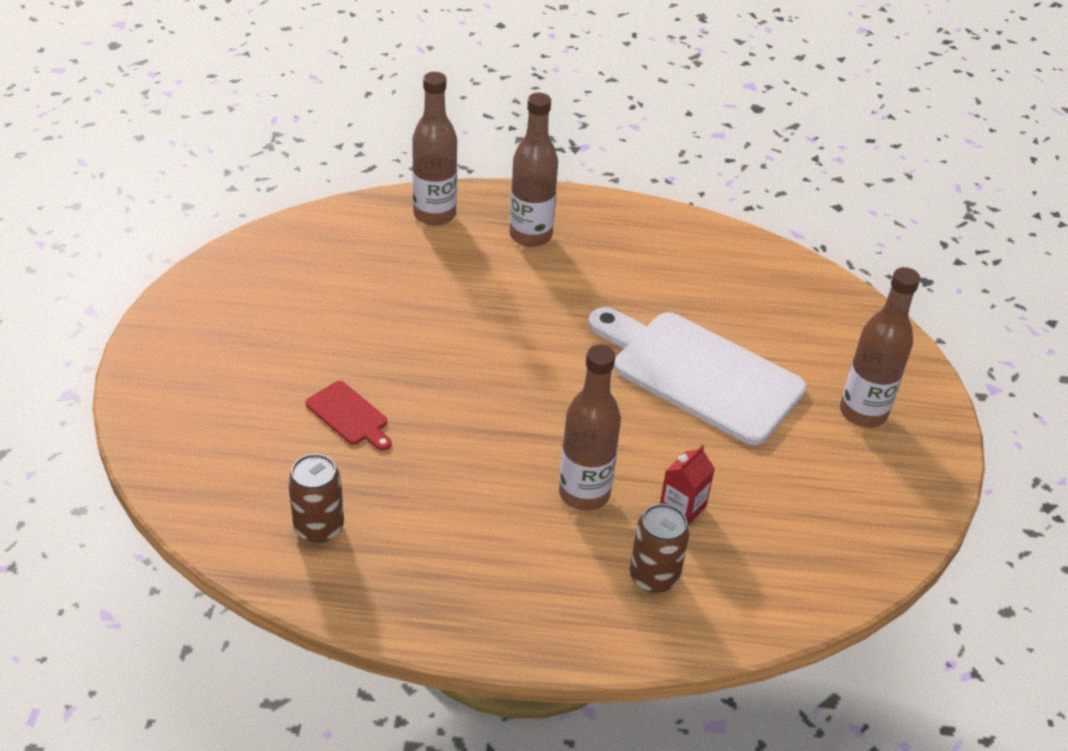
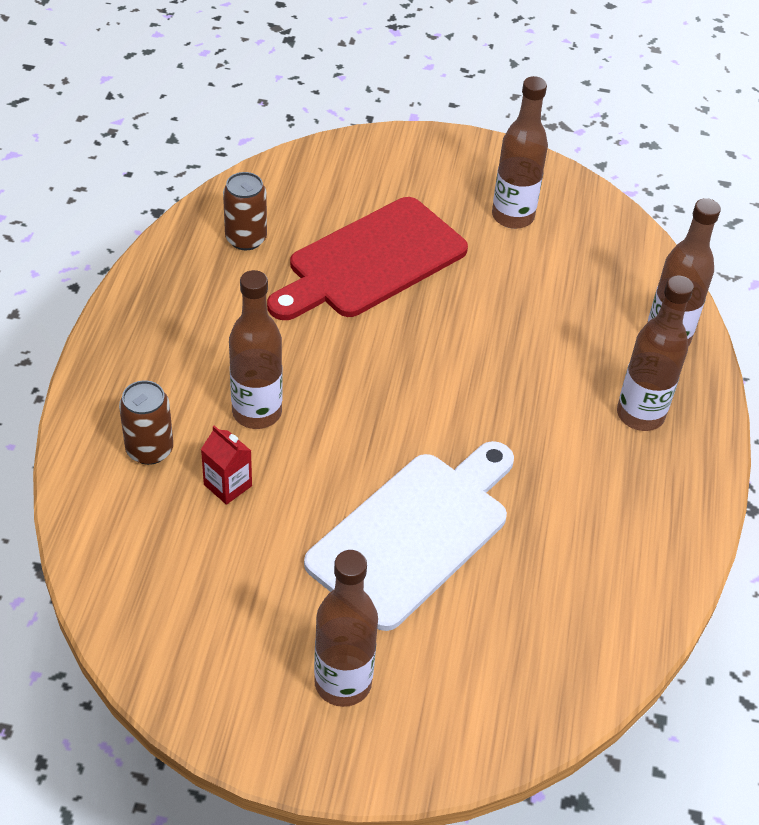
camera: 95 degrees right, 5 degrees up
red cutting board [306,381,392,451] -> red cutting board [267,197,468,320], size x2.31
none -> brown bottle [492,76,548,229]

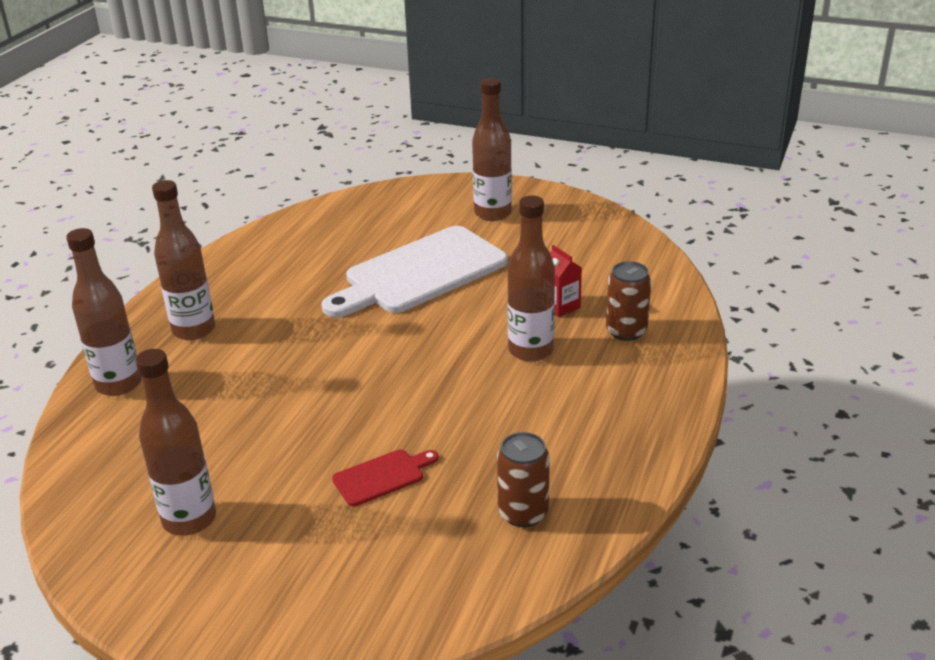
camera: 165 degrees left, 15 degrees down
red cutting board [267,197,468,320] -> red cutting board [332,449,439,506], size x0.43

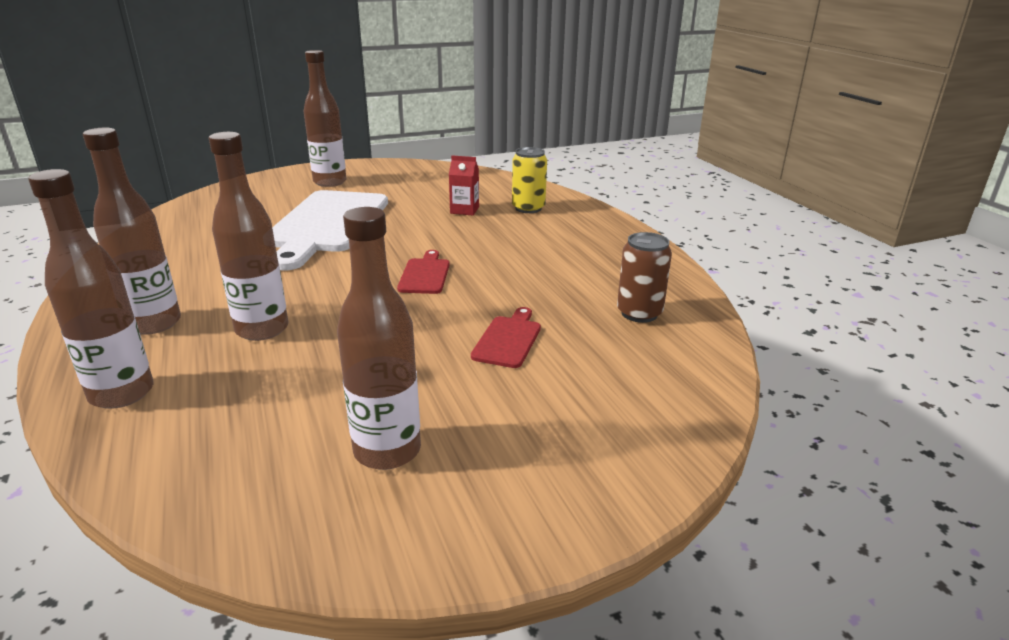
camera: 45 degrees left, 5 degrees down
brown bottle [507,196,555,362] -> brown bottle moved to [209,132,288,341]
brown can [606,261,651,341] -> yellow can [512,147,547,213]
none -> red cutting board [397,250,450,294]

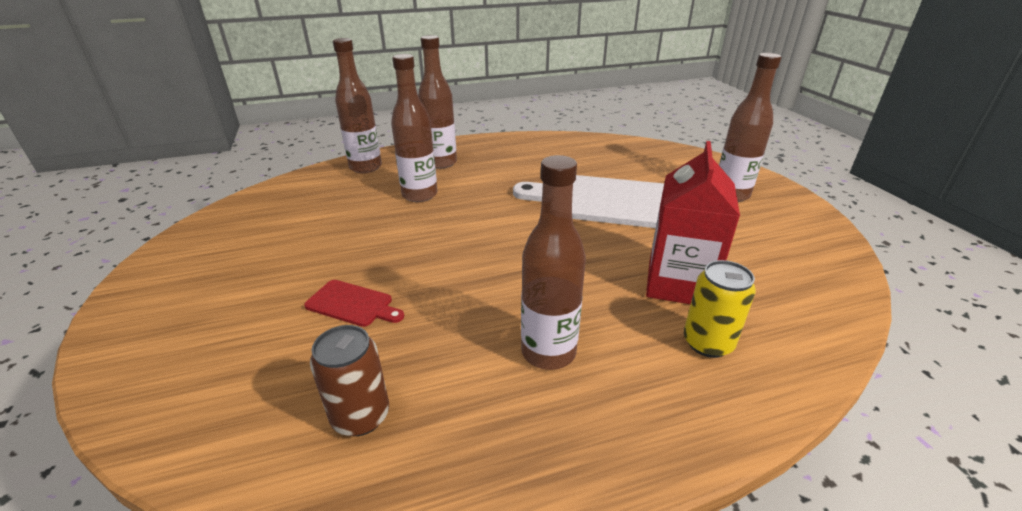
camera: 95 degrees right, 5 degrees up
brown bottle [337,207,421,470] -> brown bottle moved to [521,155,586,370]
red cutting board [397,250,450,294] -> none
red carton [449,155,479,215] -> red carton [646,141,740,304], size x1.97

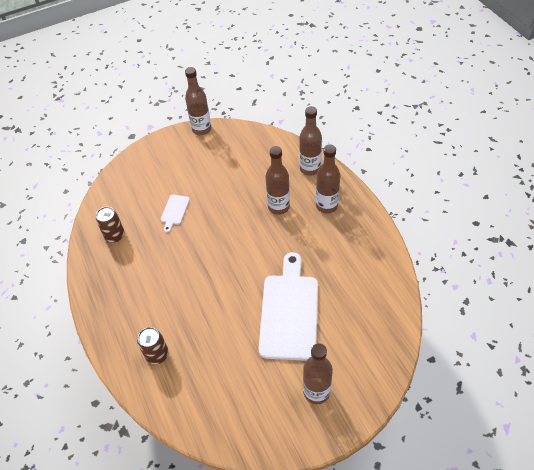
camera: 85 degrees right, 20 degrees up
red cutting board [304,280,404,327] -> white cutting board [161,194,190,233]
brown bottle [521,155,586,370] -> brown bottle moved to [185,67,211,135]
red carton [646,141,740,304] -> none
yellow can [684,260,756,358] -> brown can [137,327,169,364]

